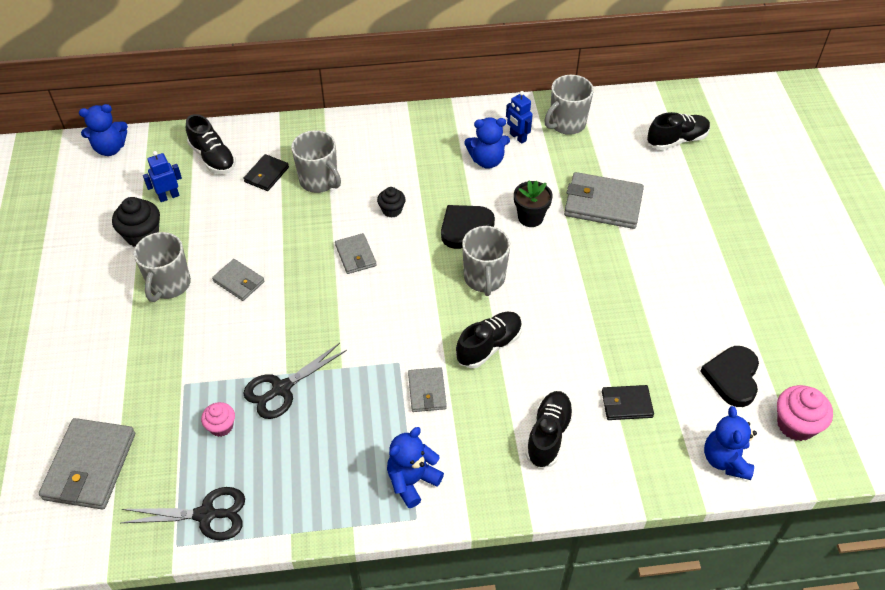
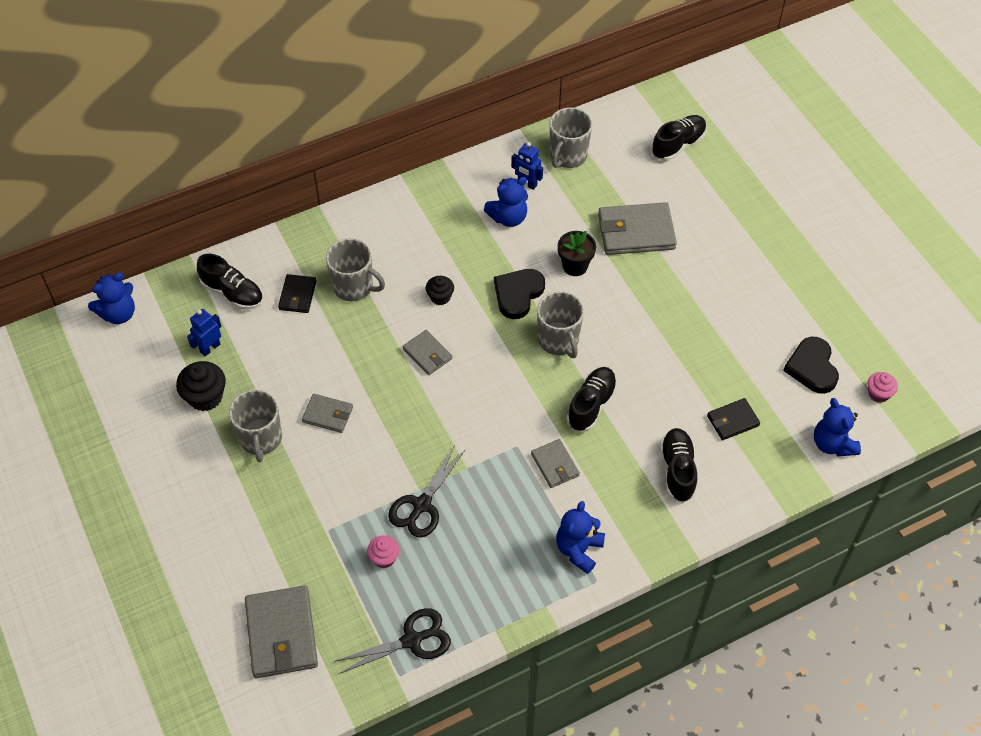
camera: 20 degrees left, 5 degrees up
pink cupcake [777,385,833,441] -> pink cupcake [867,372,898,403], size x0.62

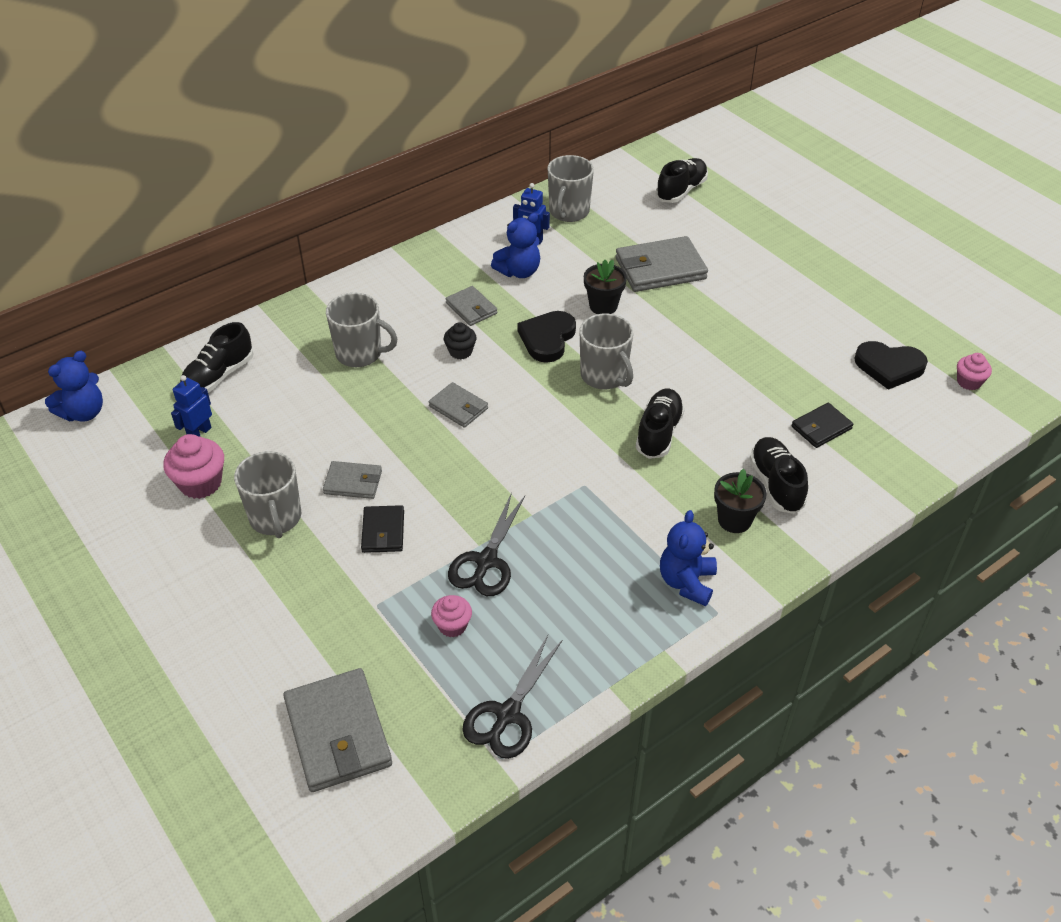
camera: 10 degrees left, 10 degrees down
black cupcake [176,361,226,411] -> pink cupcake [164,434,224,499]
black shoe [197,254,263,310] -> black shoe turned 105 degrees clockwise [180,322,254,393]
black wallet [278,274,316,313] -> black wallet moved to [361,505,404,553]
black scissors [334,608,451,674] -> black scissors turned 150 degrees clockwise [462,635,563,759]
grey wallet [531,439,580,488] -> grey wallet moved to [445,286,497,326]
black heart [783,337,839,394] -> black heart turned 60 degrees counterclockwise [854,341,928,390]
blue teddy bear [814,398,861,456] -> none
none -> black flower pot [714,469,767,533]

